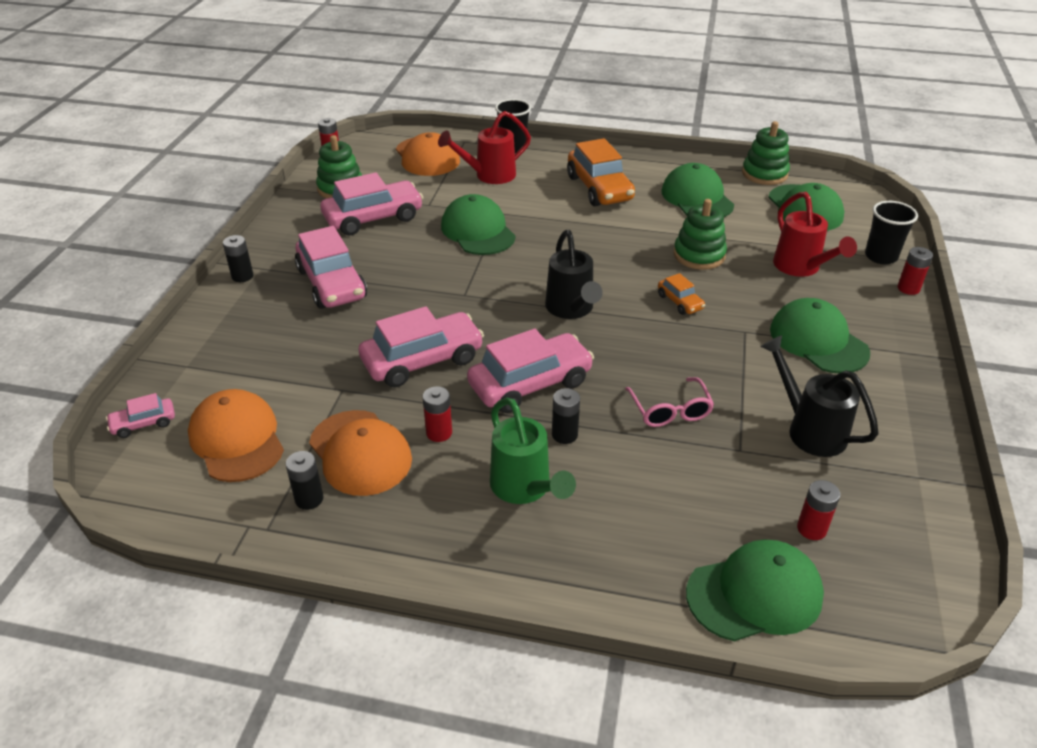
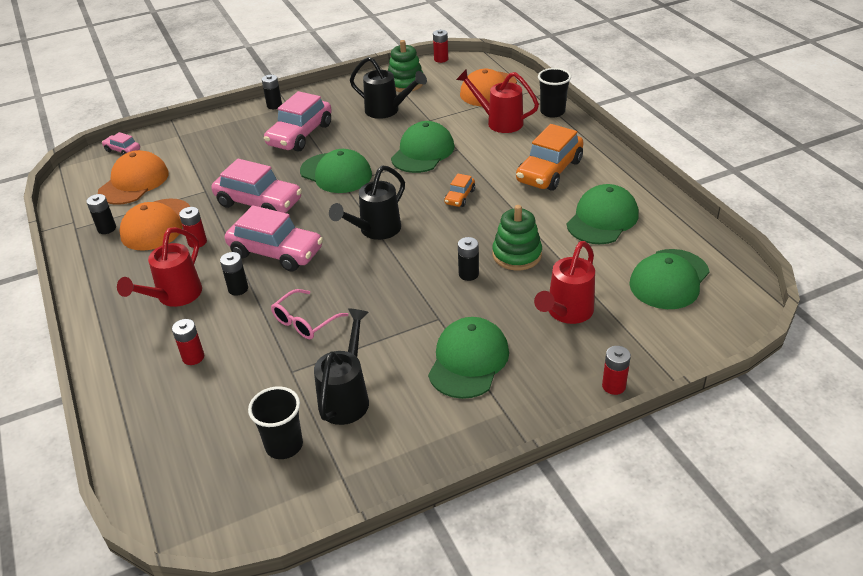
camera: 55 degrees right, 0 degrees up
pink car [320,172,423,236] -> black watering can [350,57,427,119]
green watering can [490,397,576,504] -> red watering can [117,227,202,307]
orange car [658,273,705,315] -> orange car moved to [444,174,475,207]
green cap [686,540,824,641] -> green cap moved to [300,149,372,193]
green stacking toy [742,121,790,185] -> none
red battery [797,480,840,540] -> red battery moved to [172,319,204,365]
black cup [865,201,918,264] -> black cup moved to [248,386,303,459]
none -> black battery [458,237,479,281]

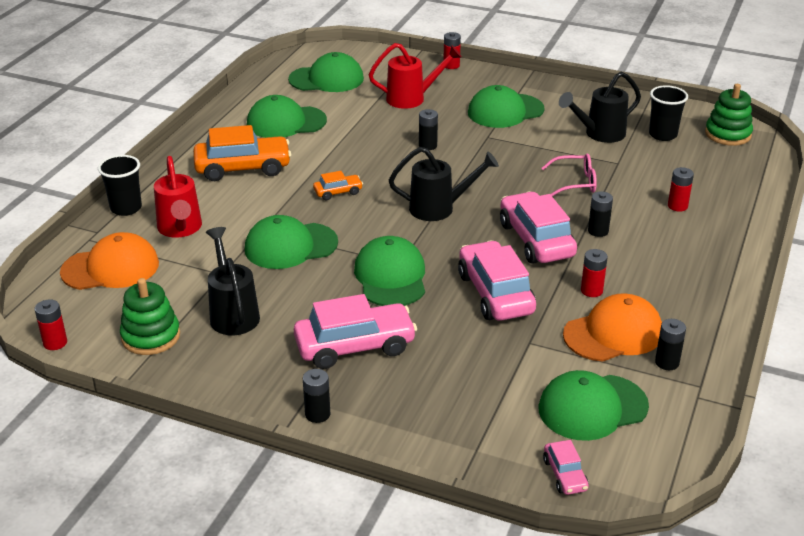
camera: 135 degrees left, 5 degrees down
orange cap [98,150,169,205] -> green cap [538,370,649,441]
red watering can [117,227,202,307] -> none
green stacking toy [492,205,542,270] -> green stacking toy moved to [705,84,753,146]

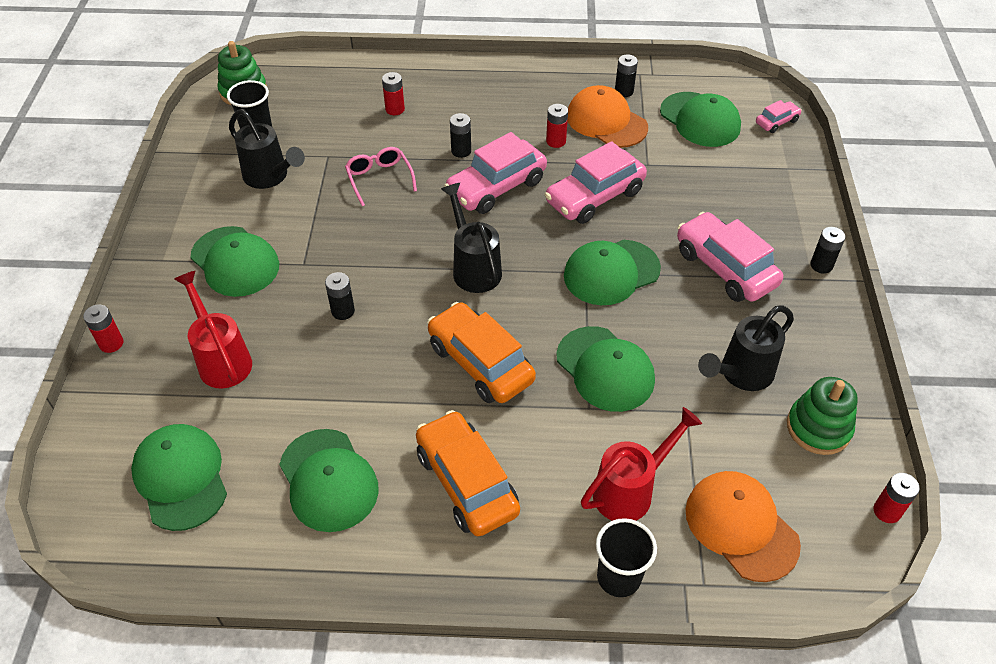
camera: 110 degrees left, 15 degrees up
orange car [313,171,363,200] -> orange car [427,302,536,403], size x2.05

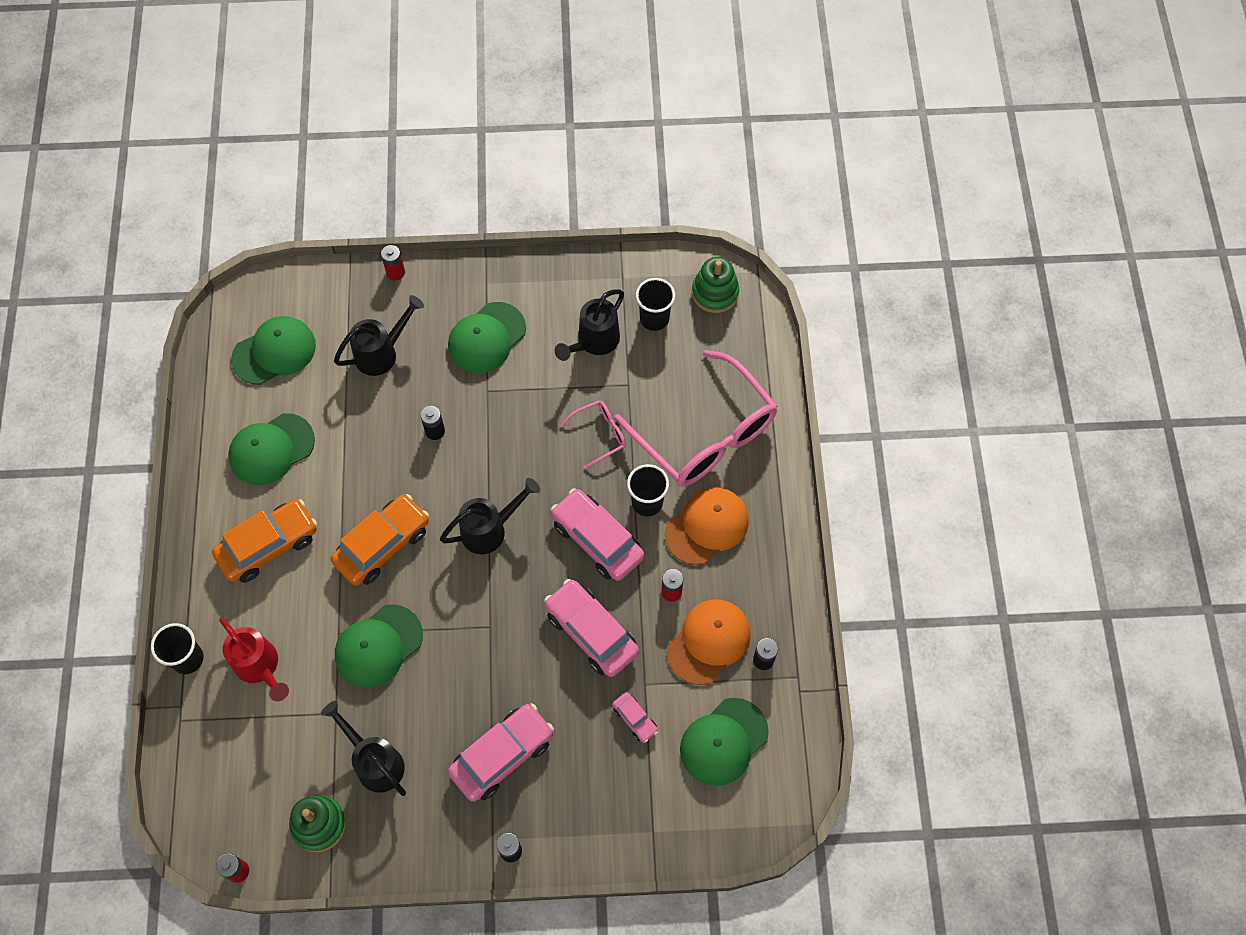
camera: 85 degrees right, 15 degrees up
red watering can [174,271,252,388] -> black watering can [334,295,424,376]
red battery [382,72,405,115] -> pink glasses [614,350,777,487]
black battery [450,113,471,158] -> black cup [627,464,669,516]
green cap [564,240,661,305] -> none
orange cap [686,471,801,582] -> orange cap moved to [665,487,749,565]
pink car [756,100,802,133] -> pink car moved to [612,692,658,743]

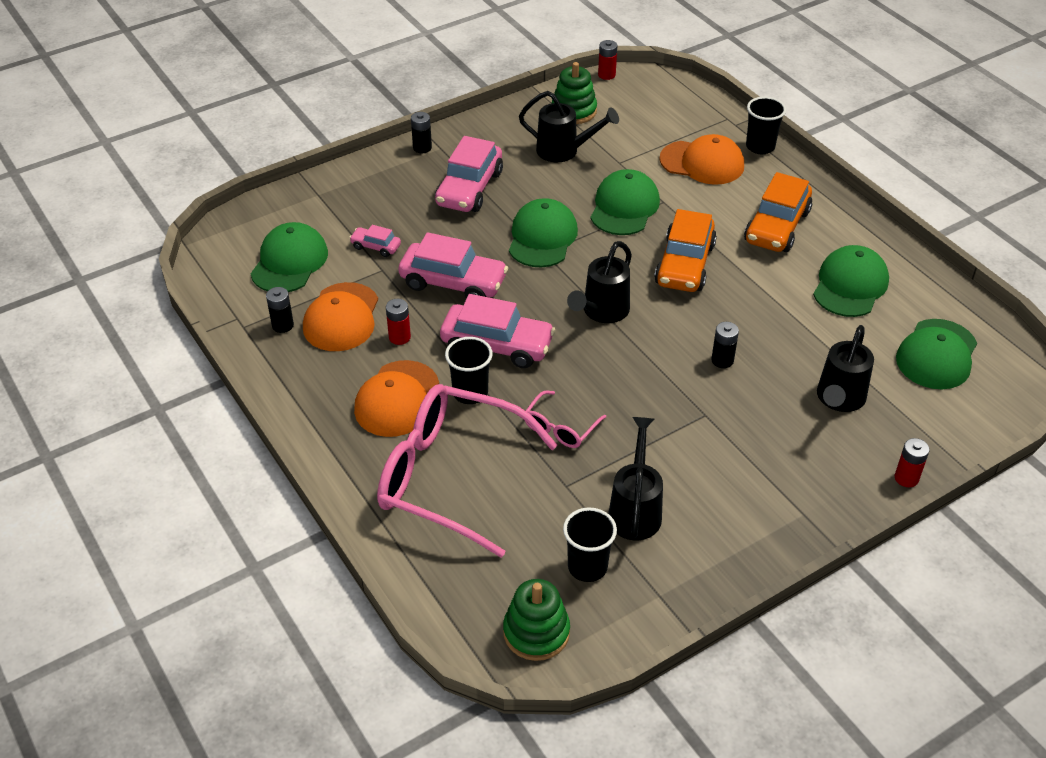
camera: 150 degrees right, 20 degrees down
red watering can [219,617,289,701] -> orange cap [659,134,744,185]
green cap [448,302,526,373] -> green cap moved to [509,198,578,267]

